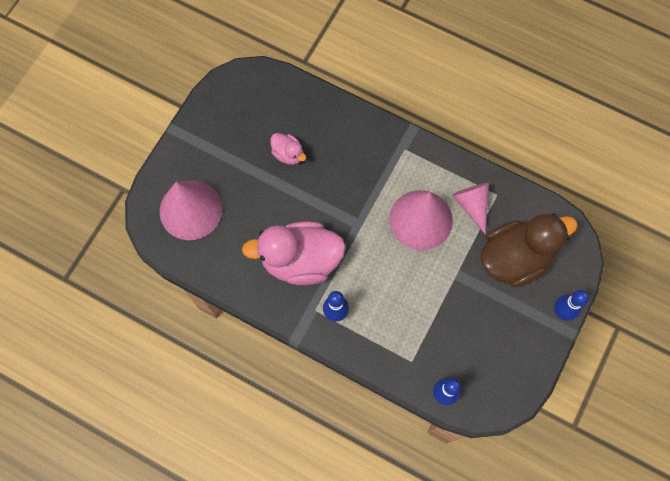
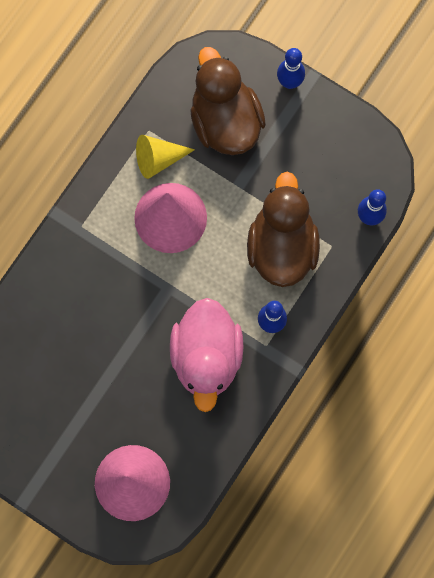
camera: 85 degrees left, 5 degrees up
pink duck [271,133,306,165] -> none
pink cone [452,183,489,235] -> yellow cone [136,135,195,179]
none -> brown duck [247,172,320,287]

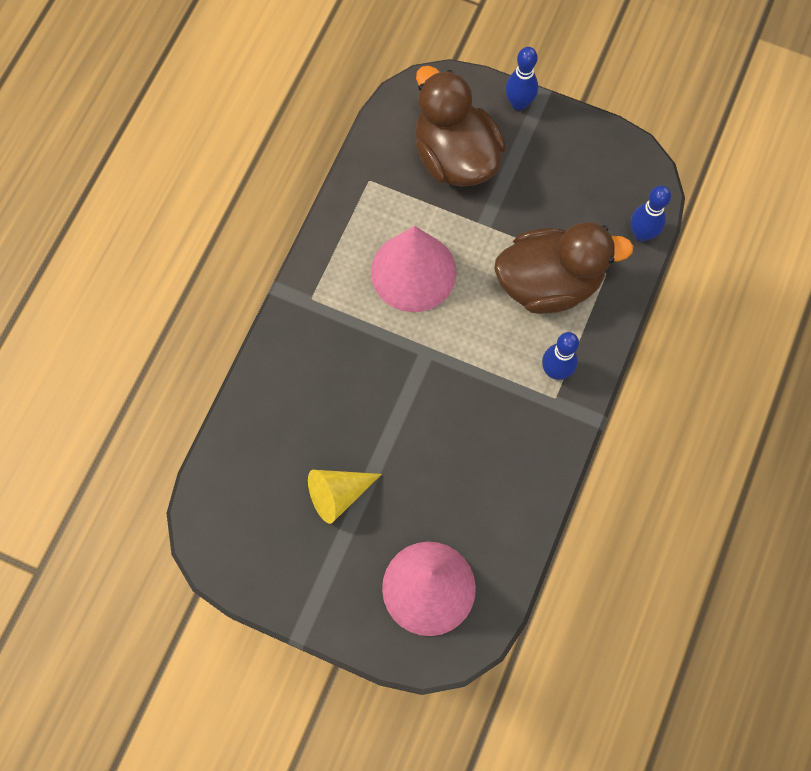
camera: 10 degrees left, 5 degrees down
yellow cone [136,135,195,179] -> yellow cone moved to [308,470,382,524]
pink duck [170,298,244,412] -> none
brown duck [247,172,320,287] -> brown duck turned 90 degrees clockwise [494,222,634,314]

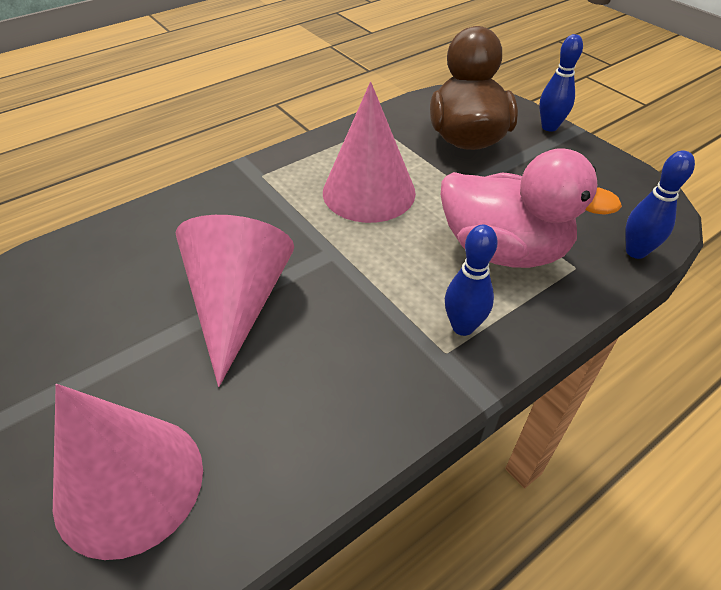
camera: 30 degrees right, 25 degrees down
yellow cone [308,470,382,524] -> none
brown duck [494,222,634,314] -> pink duck [441,148,622,268]
none -> pink cone [175,215,294,387]

